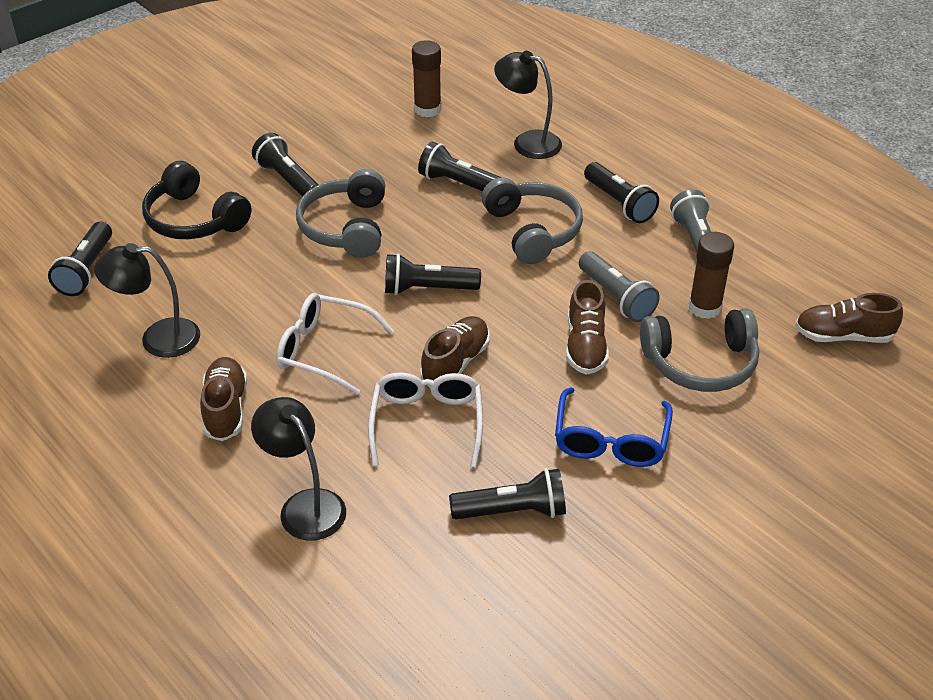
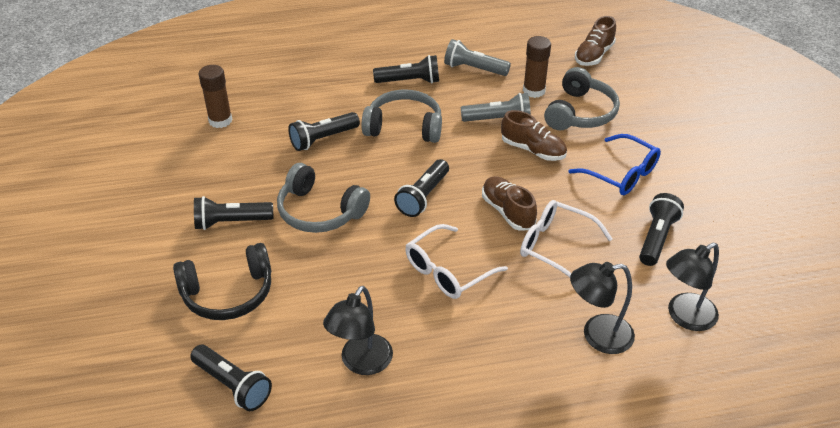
camera: 60 degrees left, 0 degrees up
brown shoe [200,357,247,441] -> none
black lamp [494,51,562,159] -> black lamp moved to [666,243,719,331]

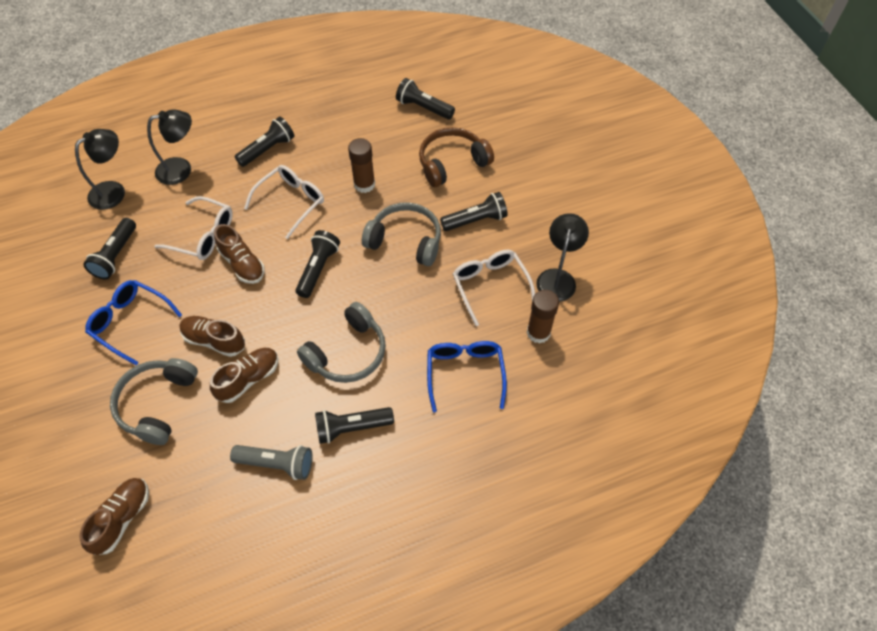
camera: 170 degrees right, 15 degrees up
black headphones [173,243,271,320] -> brown headphones [419,127,494,187]
black flashlight [288,112,360,151] -> black flashlight moved to [235,116,294,167]
black lamp [323,286,393,375] -> black lamp moved to [536,213,589,302]
grey headphones [362,90,442,143] -> grey headphones turned 45 degrees counterclockwise [297,302,386,383]
grey flashlight [461,93,531,122] -> brown shoe [210,348,278,403]
brown glue stick [523,36,551,98] -> brown glue stick moved to [348,138,375,193]
none -> blue glasses [427,341,507,412]
none -> white glasses [453,250,535,326]

